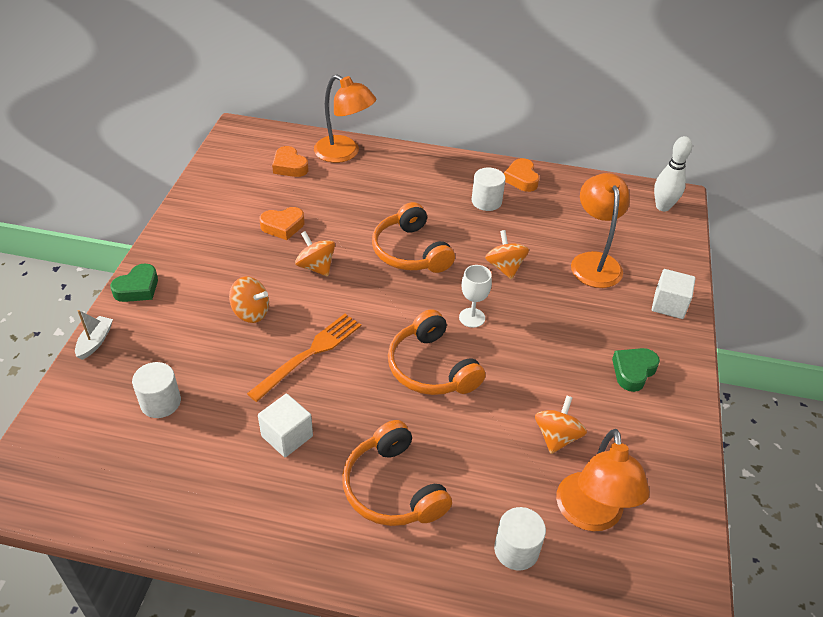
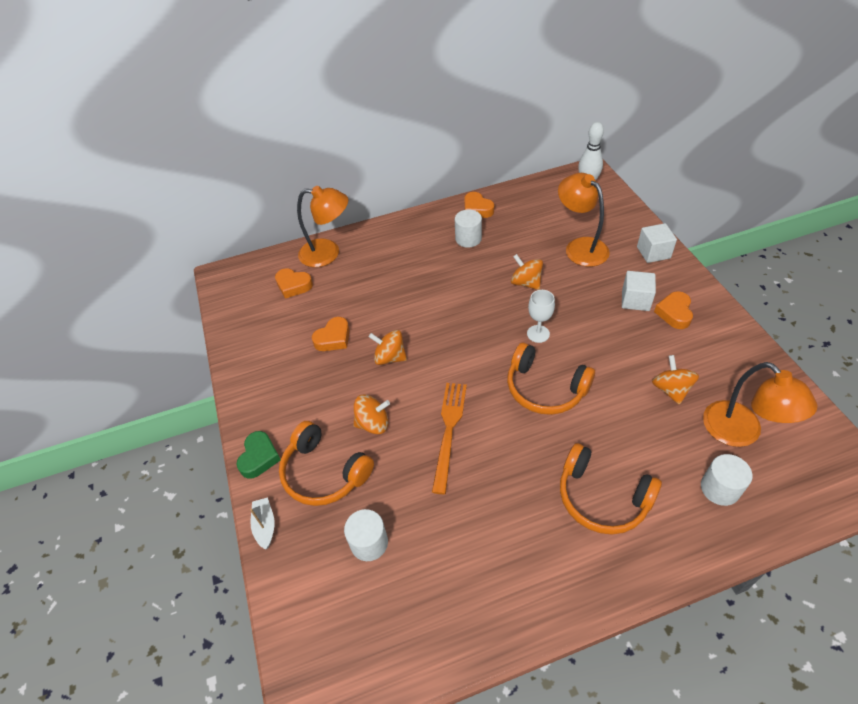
camera: 25 degrees left, 5 degrees up
white cube [258,394,313,457] -> white cube moved to [622,271,656,311]
orange headphones [372,202,455,273] -> orange headphones moved to [279,421,374,506]
green heart [612,348,660,392] -> orange heart [654,291,693,329]

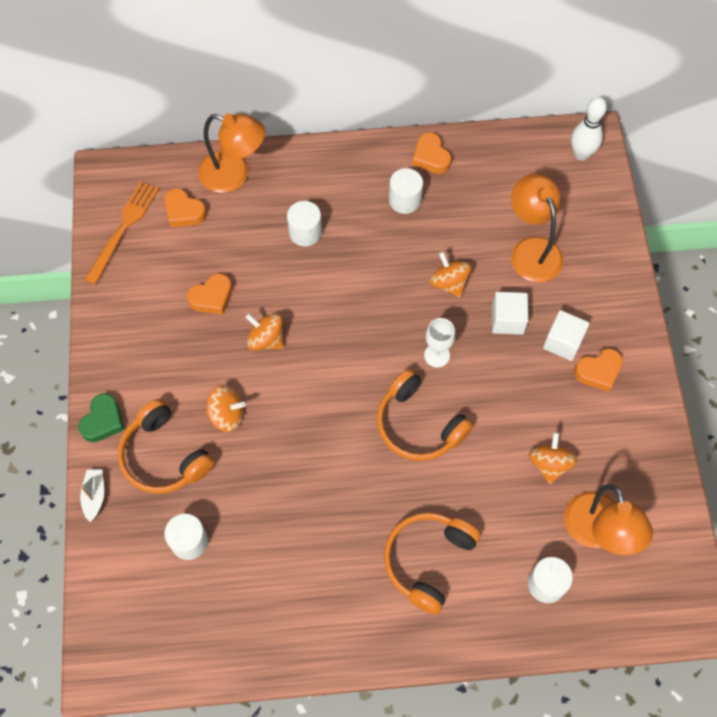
camera: 10 degrees right, 15 degrees up
orange fork [432,383,467,494] -> orange fork moved to [85,181,159,285]
orange headphones [560,443,662,535] -> orange headphones turned 75 degrees clockwise [384,512,480,615]
white cube [637,223,677,263] -> white cube moved to [492,292,528,335]
orange heart [654,291,693,329] -> orange heart turned 135 degrees counterclockwise [574,348,623,392]
none -> white cylinder [287,201,322,247]

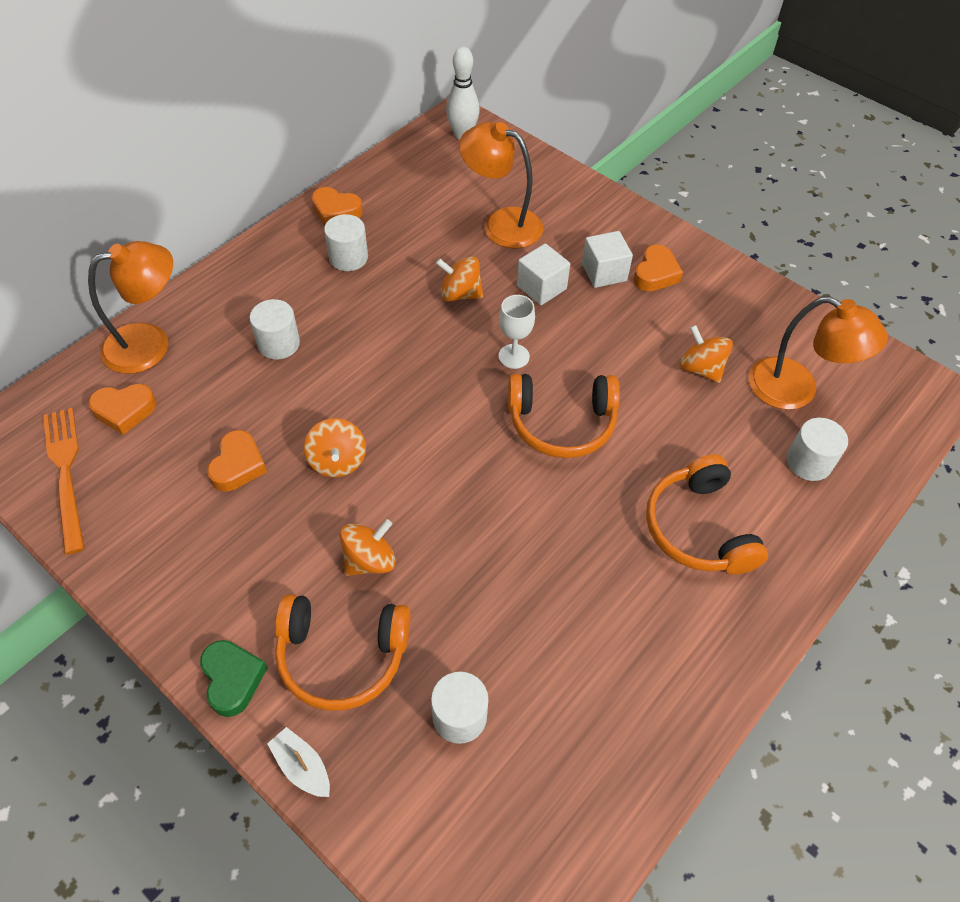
camera: 45 degrees left, 10 degrees down
orange spinning top [245,313,284,350] -> orange spinning top turned 90 degrees counterclockwise [304,418,366,477]

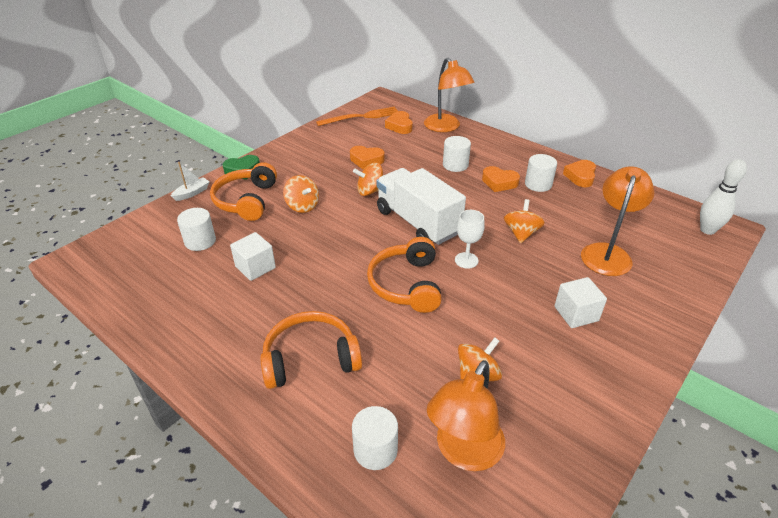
camera: 90 degrees right, 15 degrees down
white cube [517,243,570,305] -> white cube moved to [230,232,276,281]
orange heart [633,245,683,292] -> orange heart moved to [482,166,520,192]
none -> white truck [376,168,466,245]

